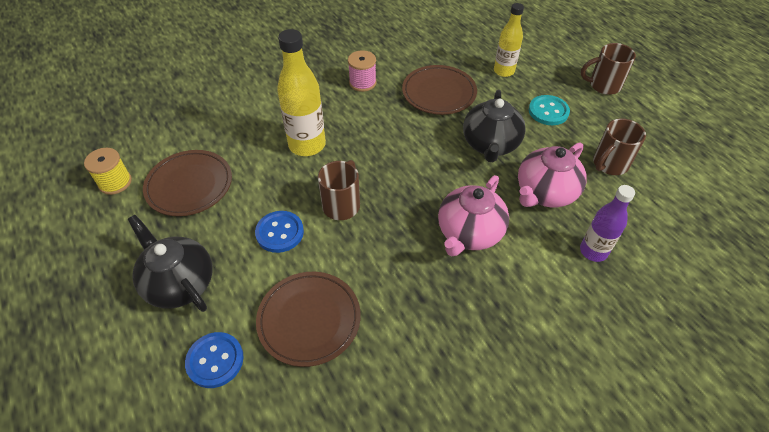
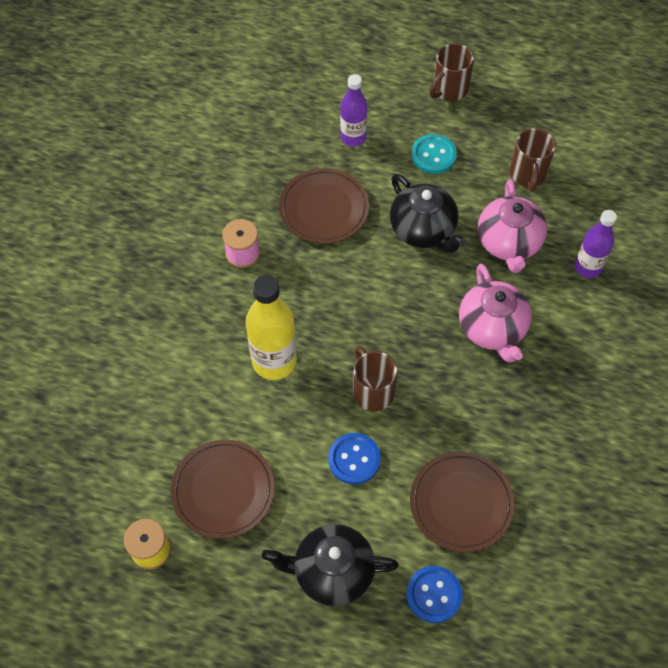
camera: 45 degrees left, 10 degrees up
yellow bottle [494,3,524,77] -> purple bottle [340,74,367,146]

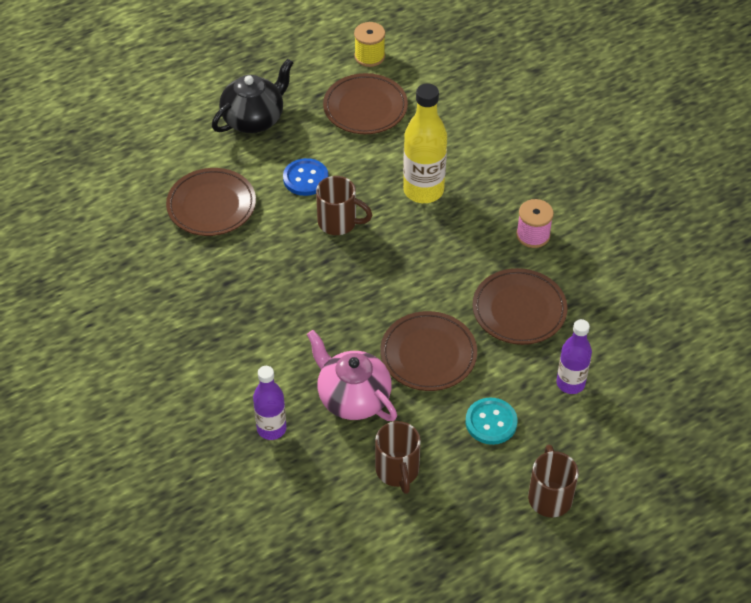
camera: 135 degrees right, 10 degrees down
black teapot [390,174,466,253] -> brown plate [380,311,477,391]
blue button [406,566,463,623] -> none
pink teapot [459,264,532,363] -> none
brown mug [510,128,556,192] -> brown mug turned 150 degrees counterclockwise [375,421,421,494]

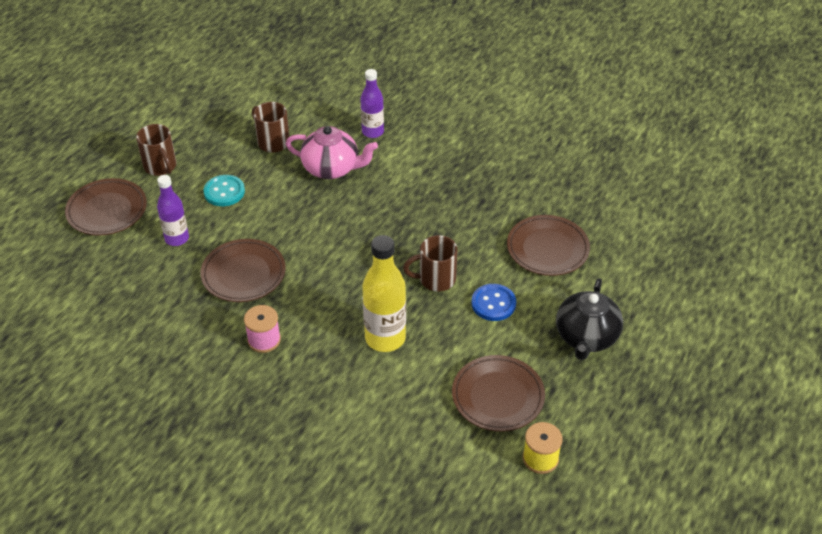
camera: 150 degrees right, 5 degrees down
brown plate [380,311,477,391] -> brown plate moved to [65,178,147,236]

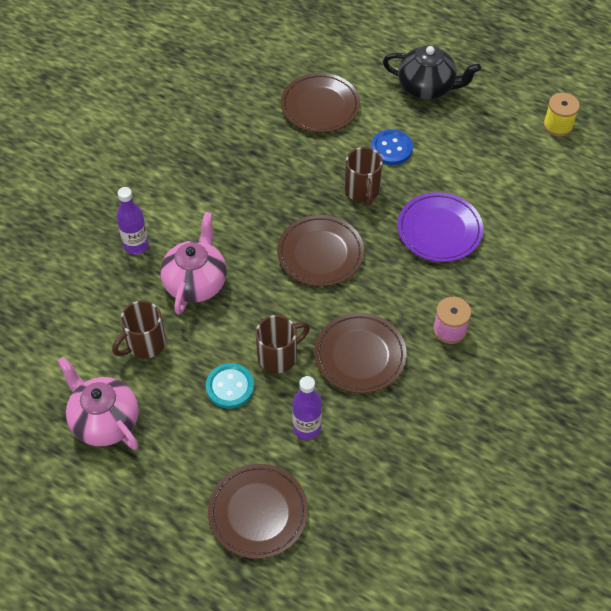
camera: 90 degrees left, 10 degrees up
brown mug [136,124,176,176] -> brown mug moved to [256,315,310,373]
yellow bottle [362,235,406,352] -> purple plate [397,192,483,262]
brown plate [452,355,545,432] -> brown plate moved to [277,215,364,287]
none -> pink teapot [57,357,139,450]

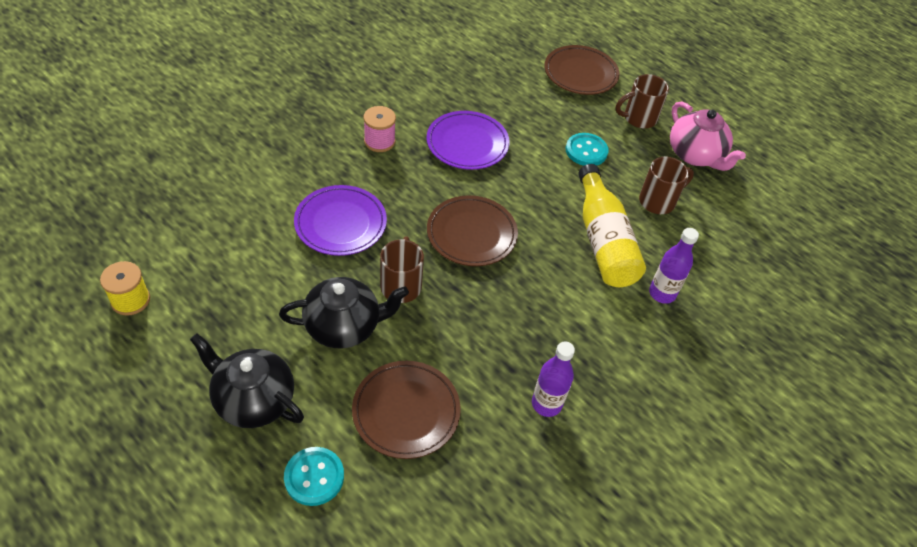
camera: 170 degrees left, 5 degrees down
pink teapot [160,212,227,314] -> yellow bottle [578,164,646,287]
brown mug [256,315,310,373] -> brown mug moved to [615,74,669,128]
purple bottle [292,376,322,440] -> purple bottle moved to [532,341,575,417]
brown plate [314,313,407,393] -> purple plate [427,111,510,170]
blue button [371,130,413,165] -> black teapot [279,277,409,348]
none -> turquoise button [284,447,344,506]

